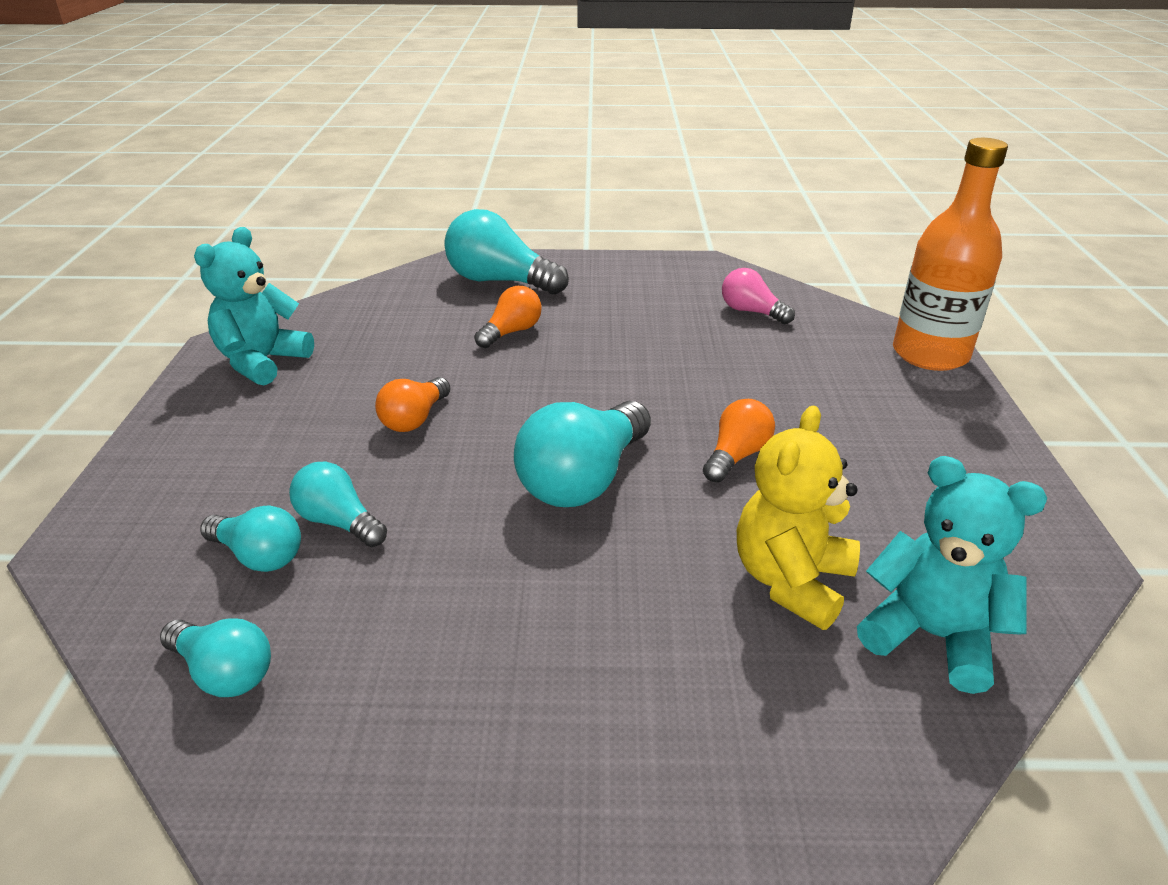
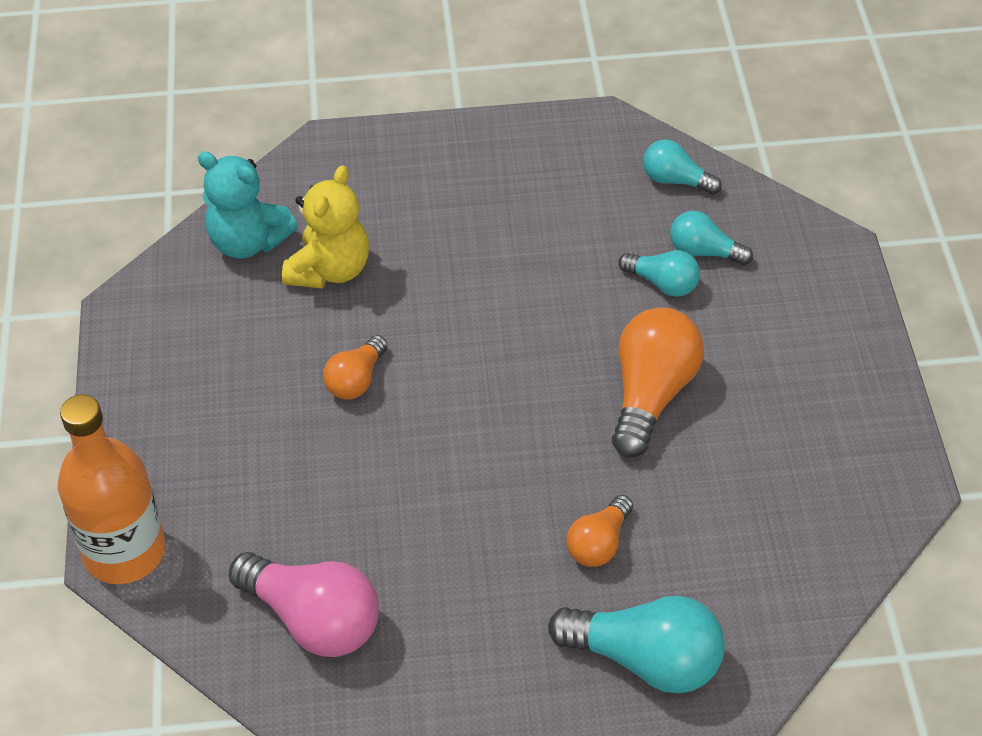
camera: 175 degrees right, 15 degrees up
turquoise teddy bear [194,227,314,385] -> none
orange light bulb [375,377,450,432] -> orange light bulb [612,307,704,457], size x1.75
turquoise light bulb [514,401,651,507] -> none
pink light bulb [722,268,795,324] -> pink light bulb [229,552,379,657], size x1.75

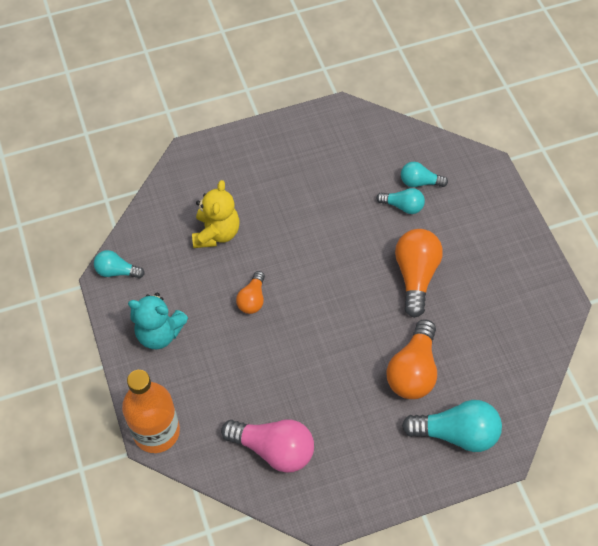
camera: 15 degrees left, 10 degrees up
turquoise teddy bear [198,151,298,258] -> turquoise teddy bear moved to [128,292,188,349]
orange light bulb [566,495,633,567] -> orange light bulb [386,319,437,399], size x1.75
turquoise light bulb [643,139,722,195] -> turquoise light bulb moved to [94,250,145,279]

